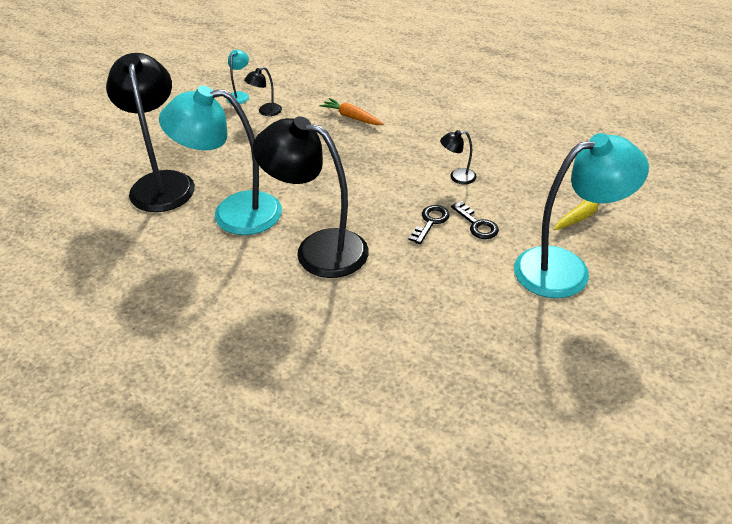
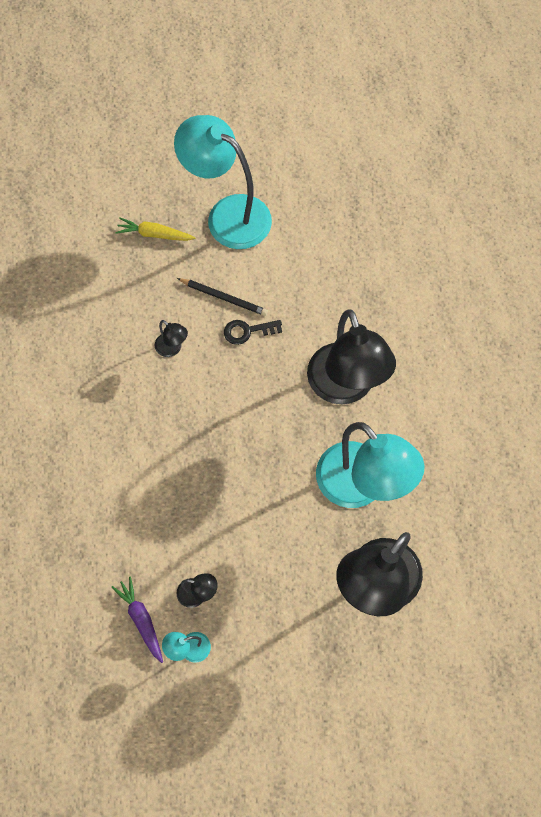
camera: 130 degrees left, 25 degrees up
orange carrot [320,98,384,125] -> none
black key [451,201,499,239] -> black pencil [177,278,268,316]
none -> purple carrot [111,577,163,663]

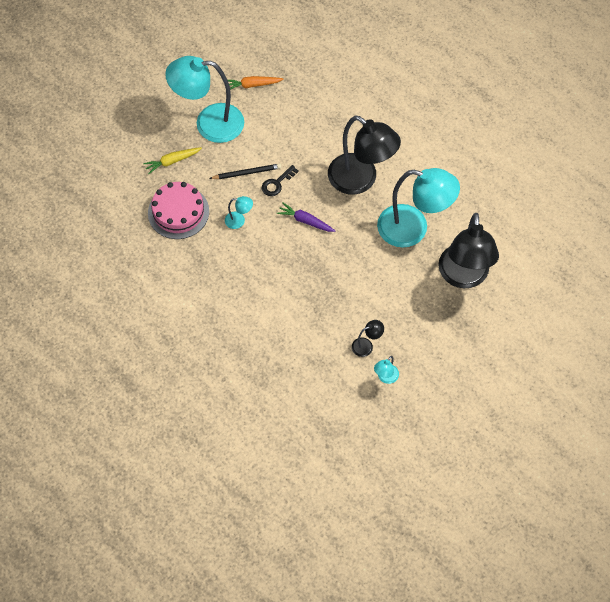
camera: 35 degrees left, 5 degrees down
purple carrot [111,577,163,663] -> purple carrot moved to [277,202,335,232]
black lamp [155,320,188,357] -> turquoise lamp [225,196,253,229]
none -> pink cake [148,182,209,239]
none -> orange carrot [228,76,283,90]

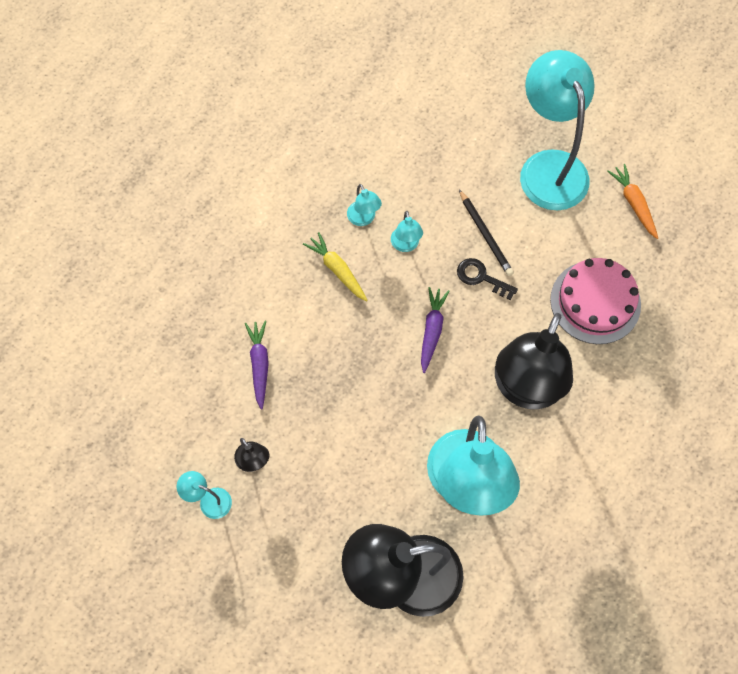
camera: 75 degrees right, 5 degrees up
yellow carrot [143,147,202,174] -> yellow carrot moved to [303,232,368,302]
pink cake [148,182,209,239] -> pink cake moved to [550,258,641,344]
none -> purple carrot [245,321,269,409]
none -> turquoise lamp [347,184,382,226]

